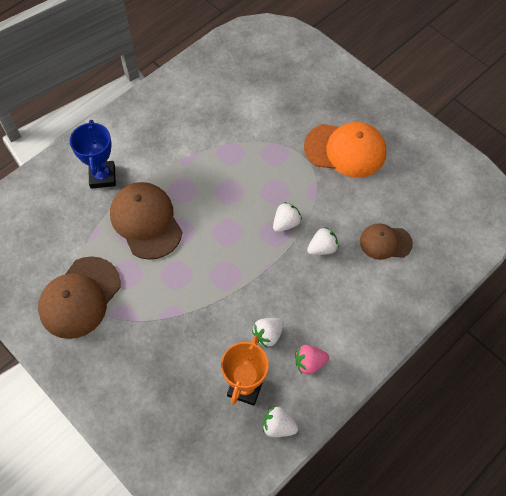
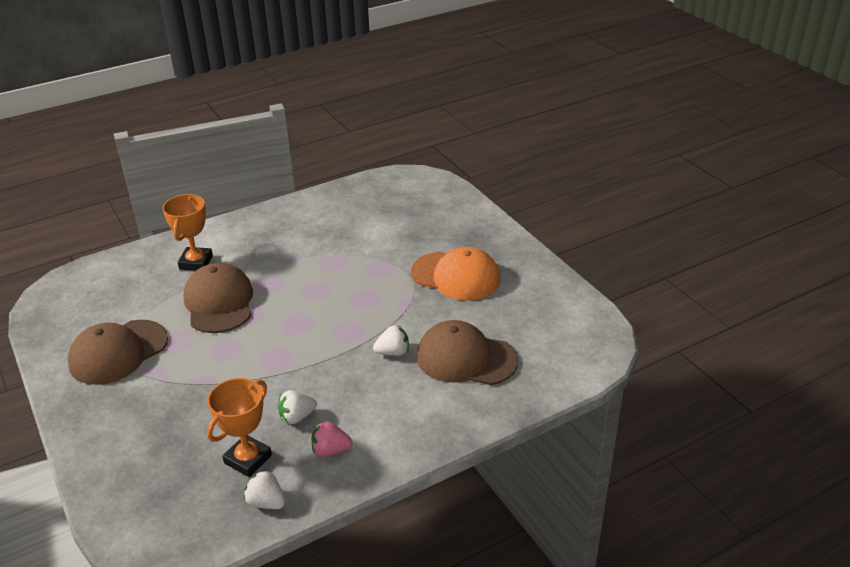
camera: 15 degrees right, 25 degrees down
blue trophy [70,120,116,189] -> orange trophy [163,194,213,271]
white strawberry [273,202,302,232] -> none
brown cap [360,223,413,260] -> brown cap [416,320,518,385], size x1.68

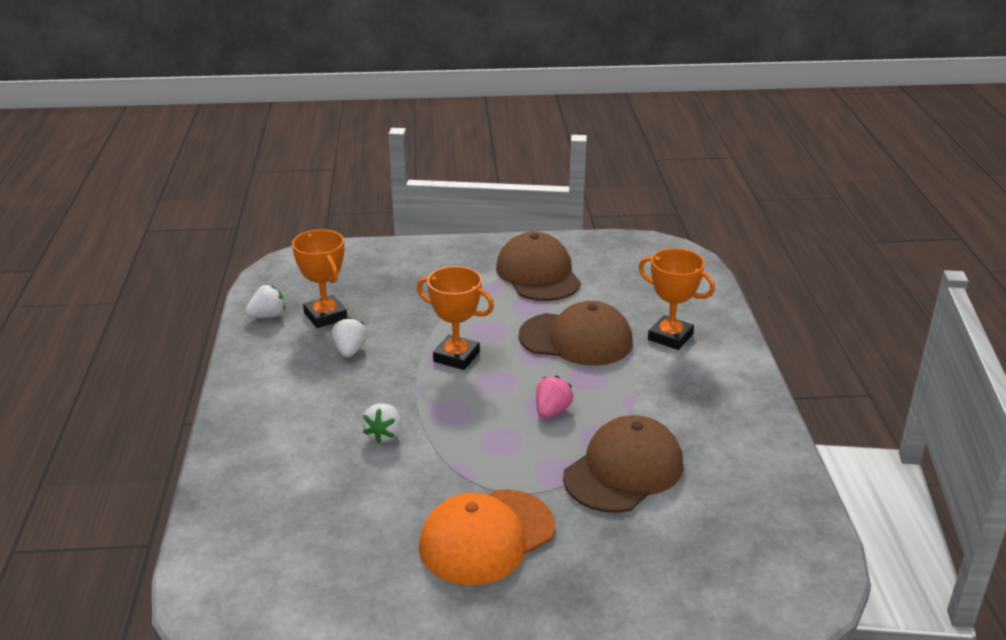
camera: 115 degrees right, 5 degrees down
pink strawberry [311,421,353,457] -> pink strawberry moved to [536,376,573,418]
brown cap [416,320,518,385] -> brown cap moved to [563,415,684,513]
none -> orange trophy [417,266,494,370]

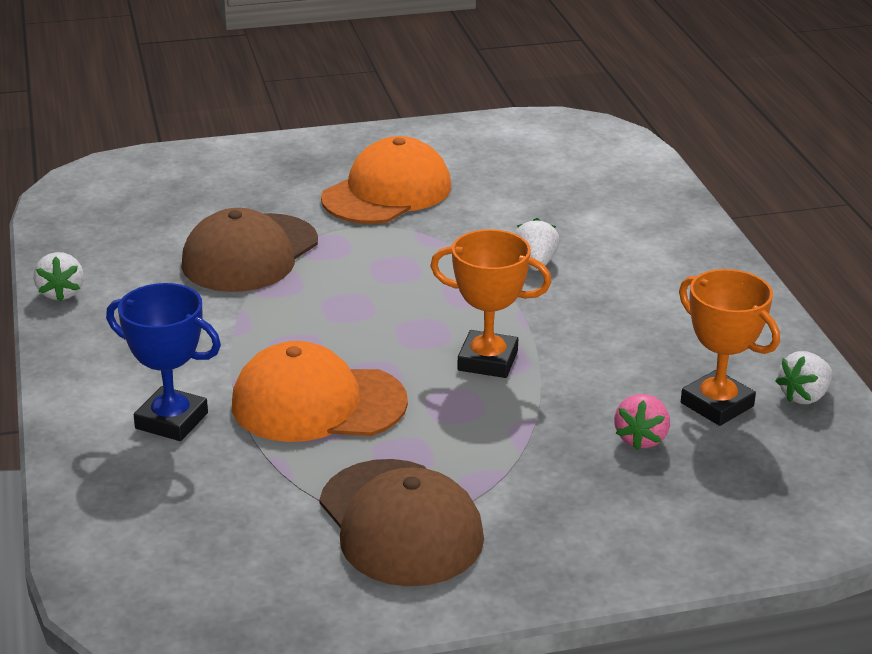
camera: 170 degrees right, 0 degrees up
white strawberry [331,317,367,358] -> white strawberry moved to [34,252,84,302]
brown cap [519,301,633,366] -> orange cap [232,341,408,442]
pink strawberry [536,376,573,418] -> pink strawberry moved to [614,394,670,450]
orange trophy [639,248,715,350] -> blue trophy [106,283,221,441]

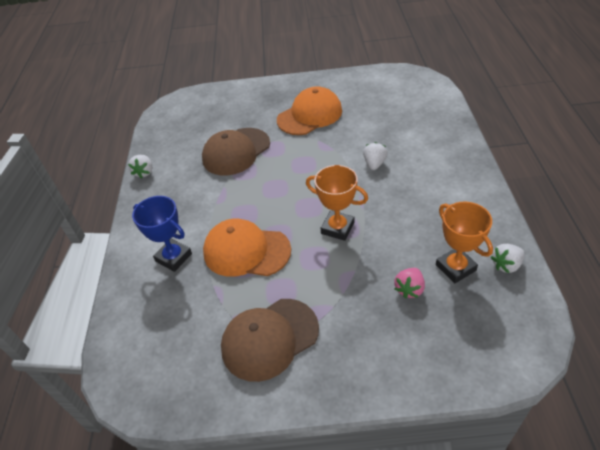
camera: 15 degrees right, 15 degrees up
brown cap [319,459,484,586] -> brown cap turned 75 degrees clockwise [221,299,319,382]

